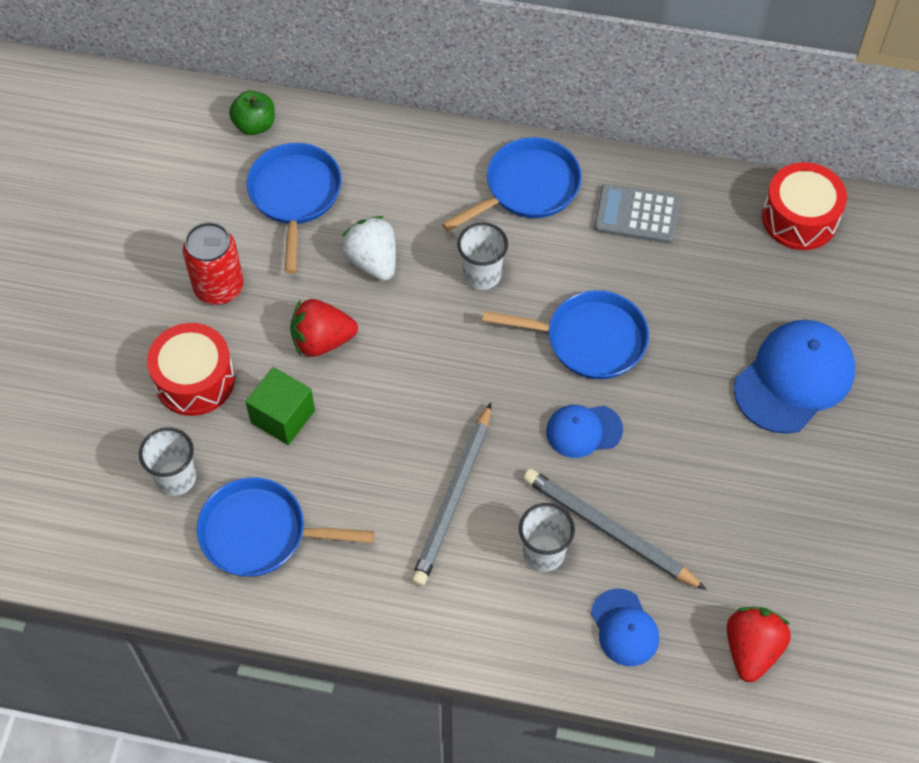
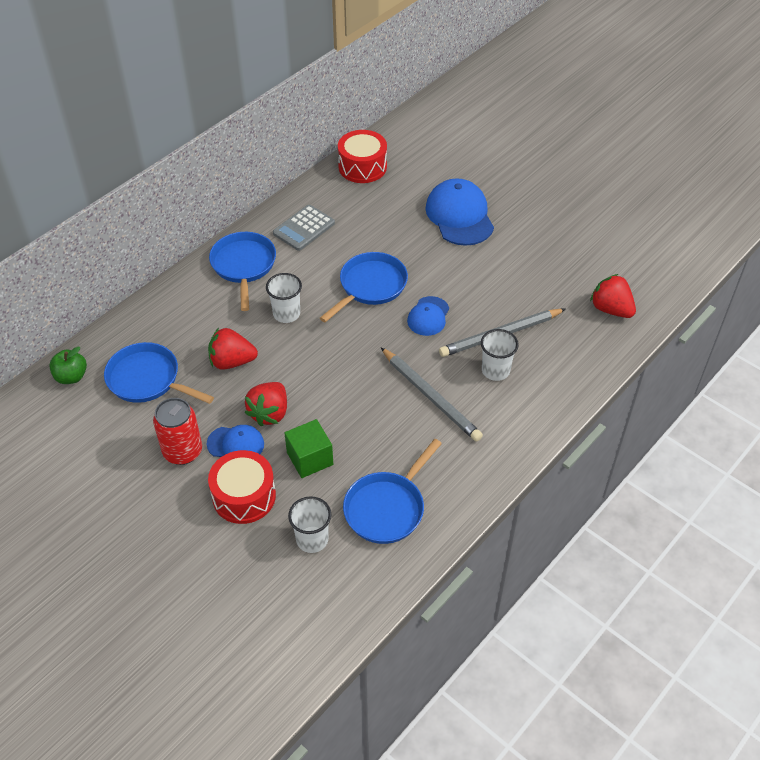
camera: 60 degrees left, 10 degrees down
white strawberry [341,216,396,281] -> red strawberry [208,328,258,370]
blue cap [591,589,659,666] -> blue cap moved to [207,425,264,457]

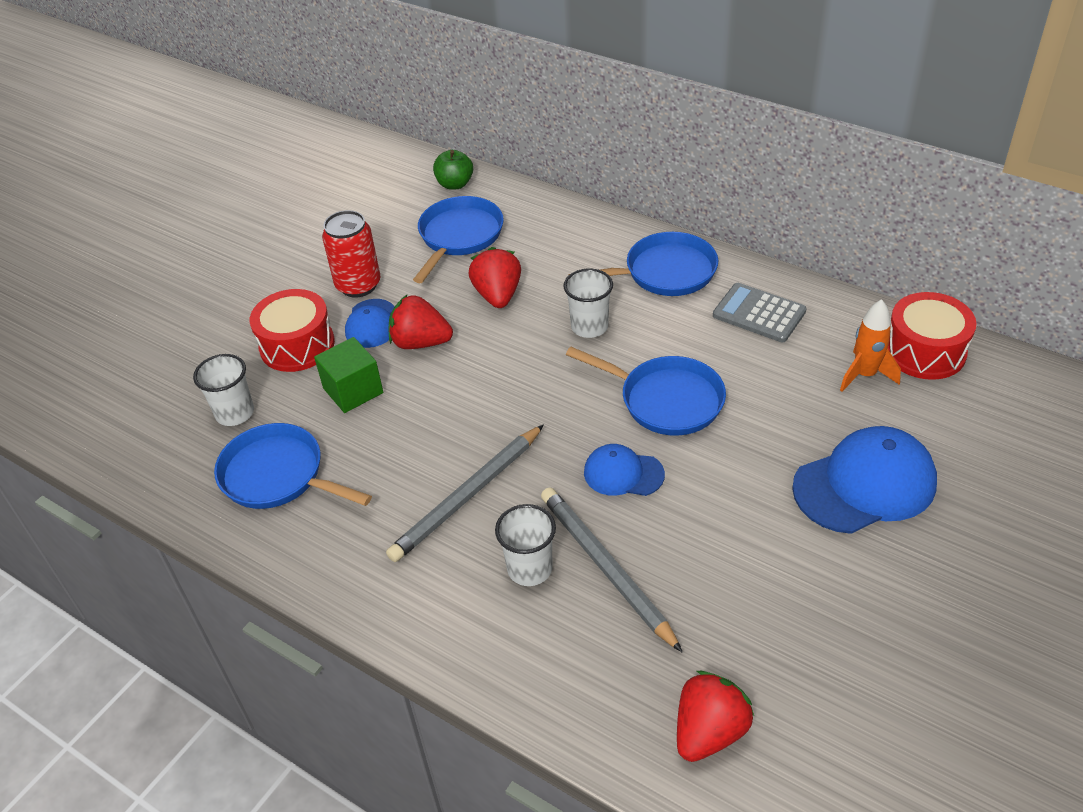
camera: 85 degrees right, 5 degrees down
none -> orange rocket [840,299,901,392]

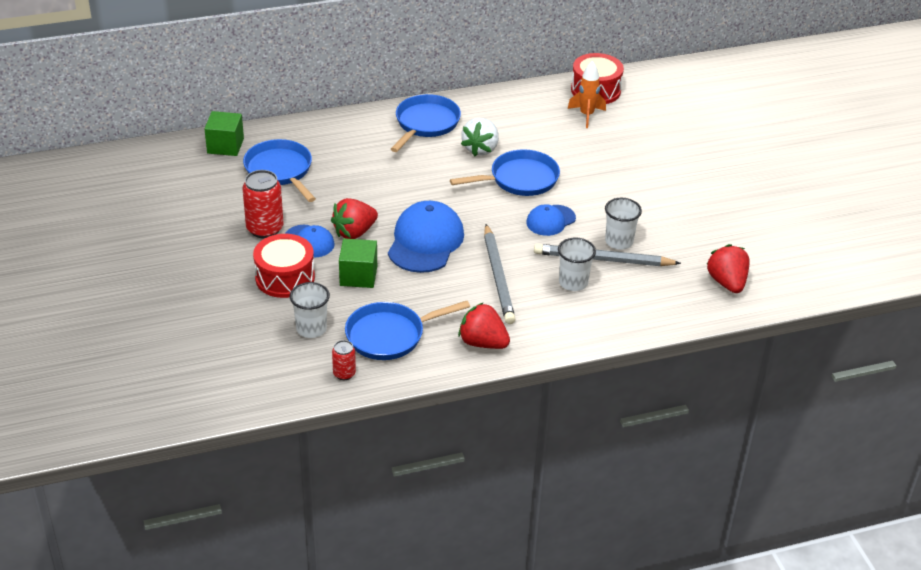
camera: 55 degrees left, 5 degrees down
green apple [433,150,473,190] -> green cube [204,111,244,156]
red strawberry [468,247,521,308] -> red strawberry moved to [458,302,510,349]
white cup [563,268,613,338] -> white cup moved to [605,198,642,250]
grey calculator [713,283,807,342] -> none
blue cap [792,426,937,534] -> blue cap moved to [388,201,464,273]
none -> red can [332,340,356,380]
none -> white strawberry [461,118,499,156]

